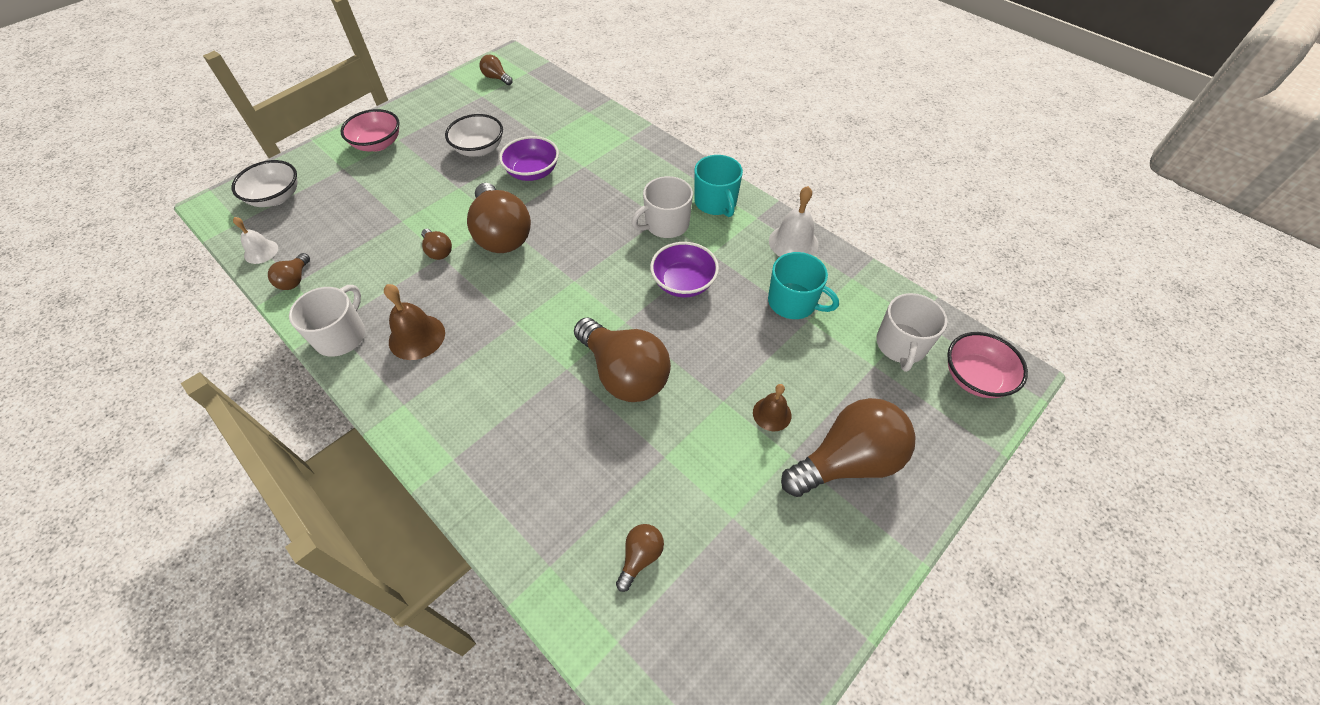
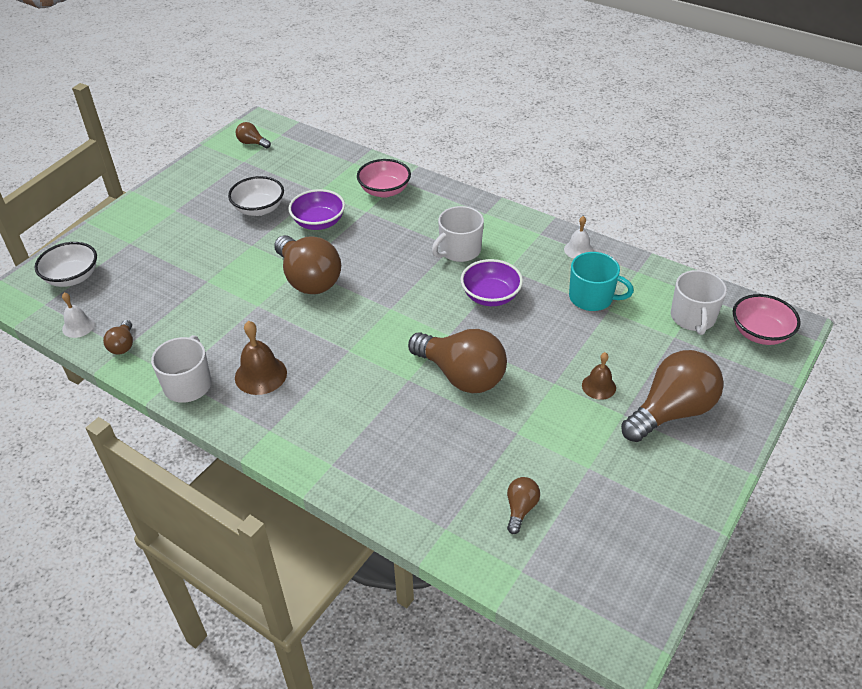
camera: 10 degrees left, 10 degrees down
pink bowl [340,109,400,152] -> pink bowl moved to [357,159,411,198]
brown light bulb [421,229,452,260] -> none
turquoise mug [694,155,743,217] -> none
white bell [769,186,819,257] -> white bell [564,216,593,259], size x0.64

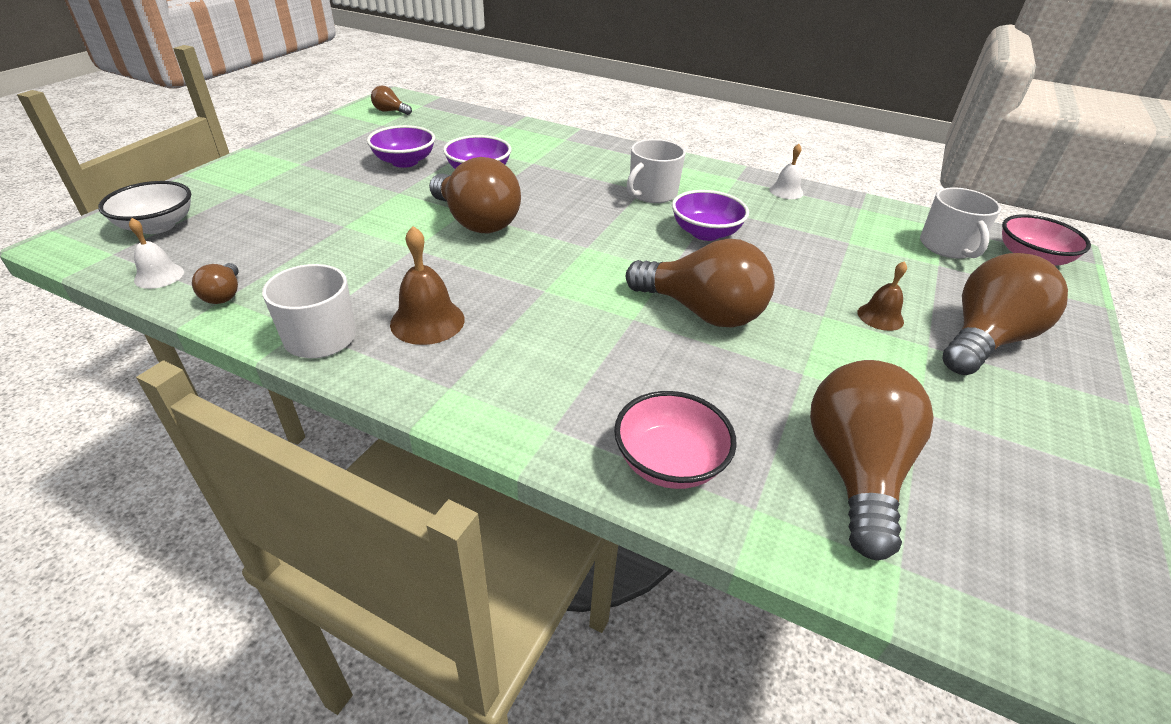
camera: 10 degrees left, 5 degrees down
white bowl [228,176,284,216] -> purple bowl [367,125,435,168]
pink bowl [357,159,411,198] -> pink bowl moved to [614,391,737,489]
brown light bulb [507,477,540,534] -> brown light bulb [810,360,934,560], size x2.19
turquoise mug [569,252,634,311] -> none

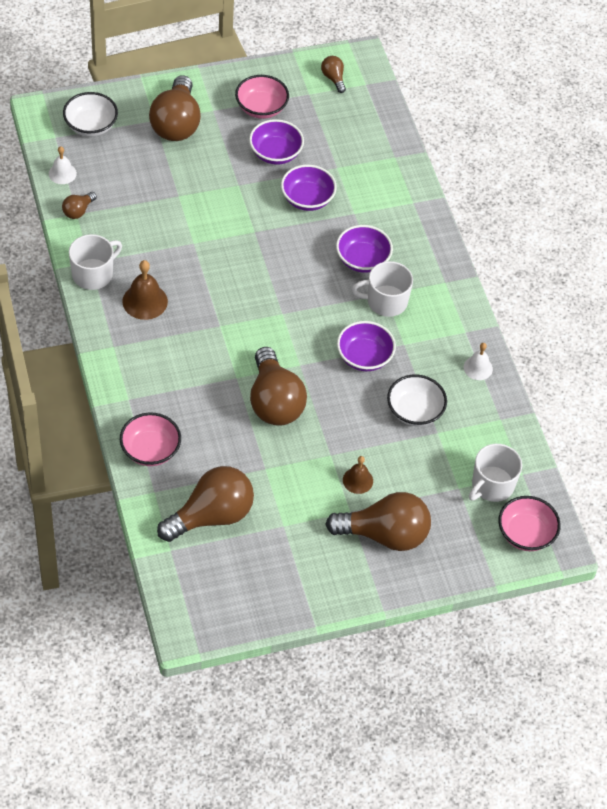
camera: 45 degrees right, 15 degrees up
brown light bulb [429,157,521,233] -> brown light bulb moved to [149,75,201,141]
none -> pink bowl [235,75,289,119]
none -> purple bowl [336,225,393,273]
none -> white bowl [387,374,447,426]

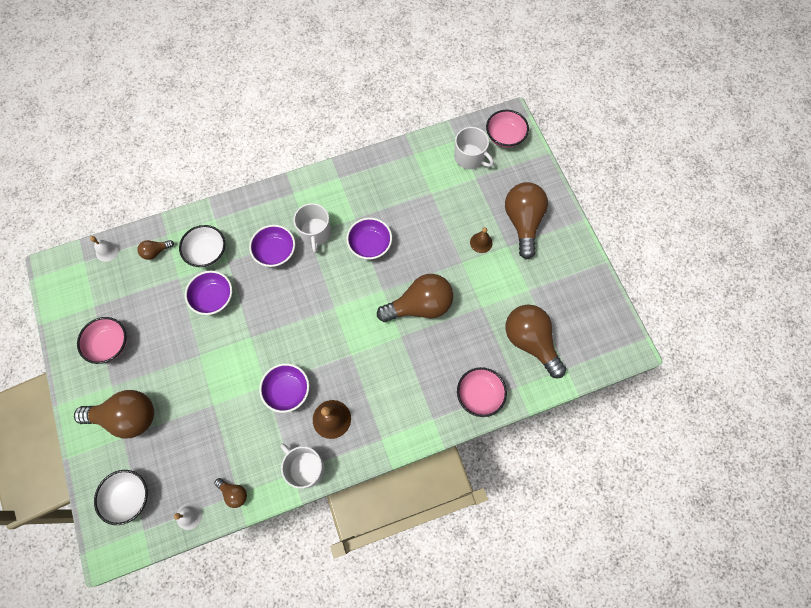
camera: 90 degrees left, 15 degrees up
purple bowl [249,119,304,165] -> purple bowl moved to [259,363,309,413]
brown light bulb [321,56,346,93] -> brown light bulb moved to [137,240,174,260]
white bowl [387,374,447,426] -> white bowl moved to [179,225,225,267]
white bell [464,343,493,380] -> white bell moved to [90,236,119,262]

